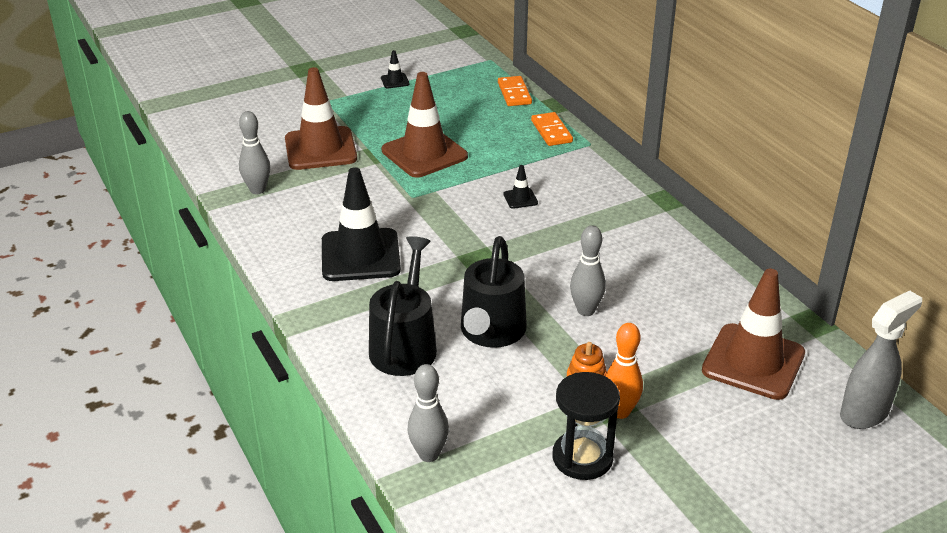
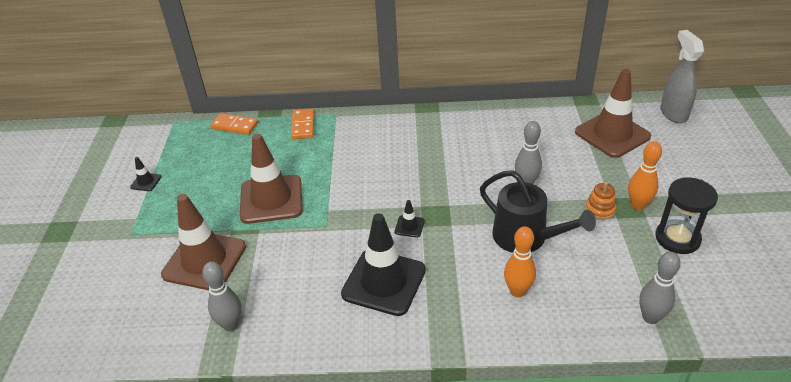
camera: 60 degrees left, 5 degrees up
black watering can [369,236,437,376] -> orange bowling pin [504,226,536,297]
black traffic cone [503,165,538,209] -> black traffic cone moved to [394,200,425,237]
orange domino [531,112,573,146] -> orange domino turned 75 degrees clockwise [291,109,314,139]

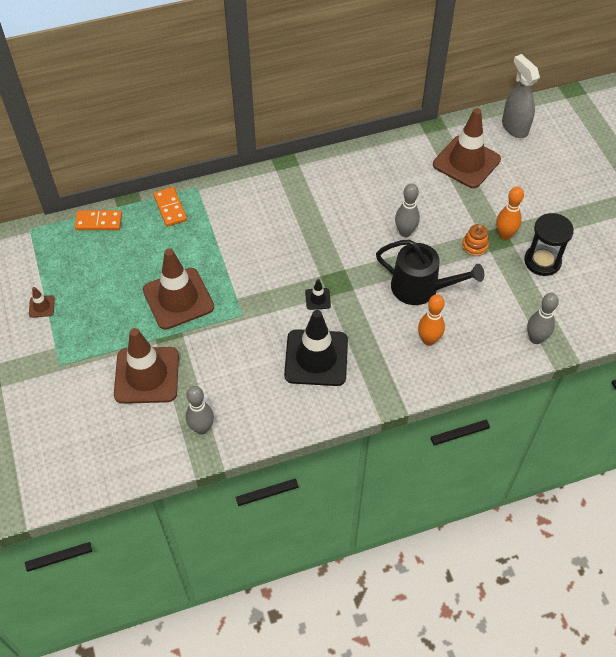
camera: 20 degrees left, 15 degrees up
black traffic cone [130,157,161,191] -> brown traffic cone [29,287,55,318]

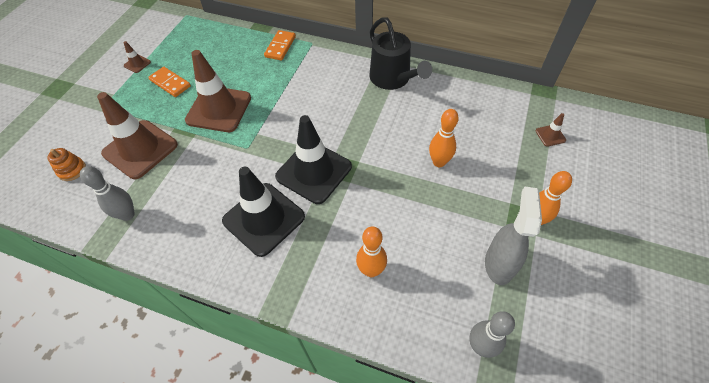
camera: 40 degrees right, 0 degrees up
orange domino [75,210,122,230] -> orange domino moved to [148,67,191,97]
black traffic cone [305,279,331,310] -> black traffic cone [275,115,352,204], size x2.42
black watering can [376,240,484,305] -> black watering can moved to [369,17,432,90]
grey bowling pin [395,183,420,237] -> orange bowling pin [429,109,459,167]
brown traffic cone [433,108,501,188] -> brown traffic cone [535,113,566,147], size x0.41
orange stacking toy [462,224,489,256] -> orange stacking toy moved to [47,148,86,181]
grey spray bottle [502,54,540,138] -> grey spray bottle moved to [485,186,542,285]
black hourglass [524,213,574,276] -> none

